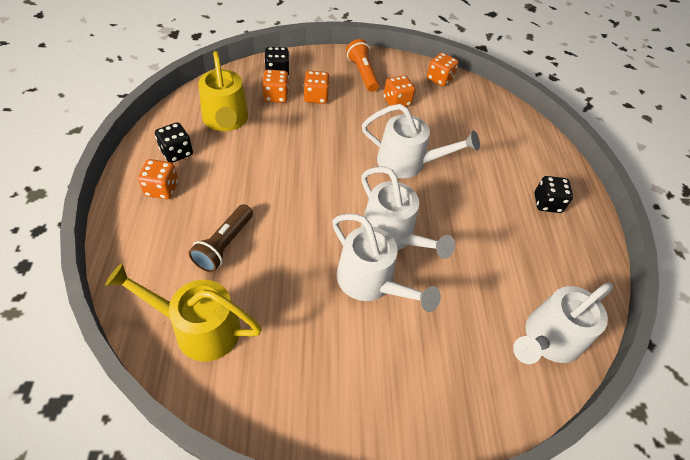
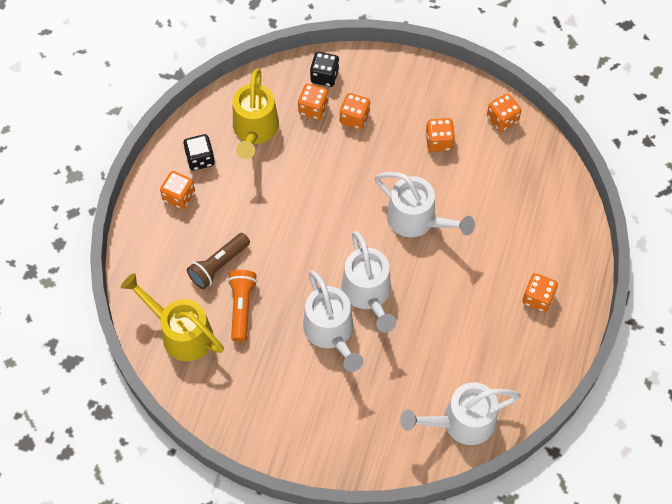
camera: 25 degrees right, 10 degrees up
orange flashlight [346,39,379,92] -> orange flashlight moved to [228,270,257,342]
black dice [534,176,573,213] -> orange dice [522,273,558,312]

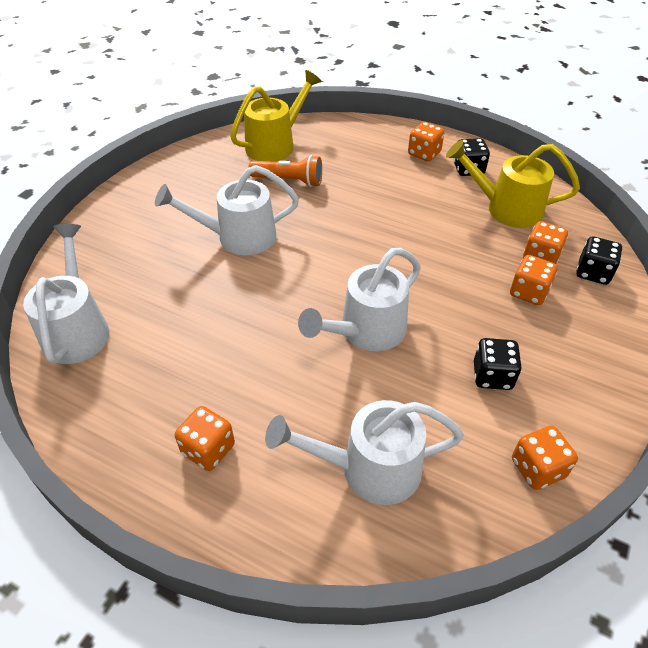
camera: 100 degrees right, 15 degrees down
brown flashlight [187,233,250,289] -> none
white watering can [341,231,396,333] -> white watering can moved to [265,400,464,505]
orange dice [426,118,455,152] -> black dice [474,338,522,390]

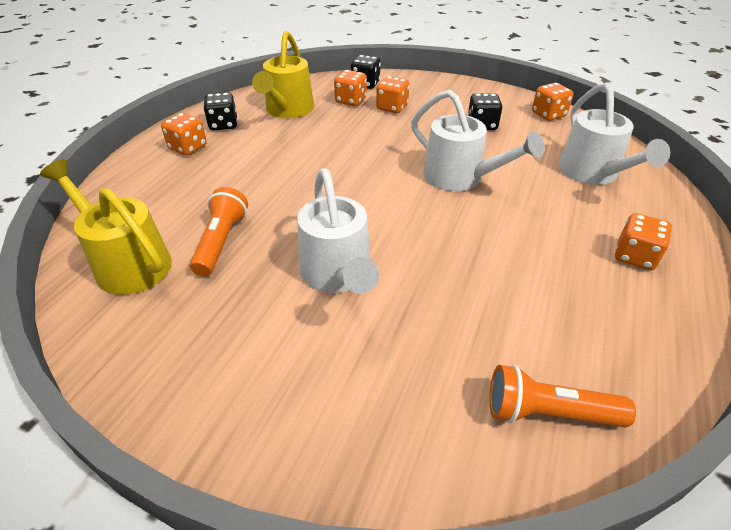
camera: 95 degrees left, 5 degrees down
white watering can [23,224,109,364] -> orange flashlight [489,365,636,428]

